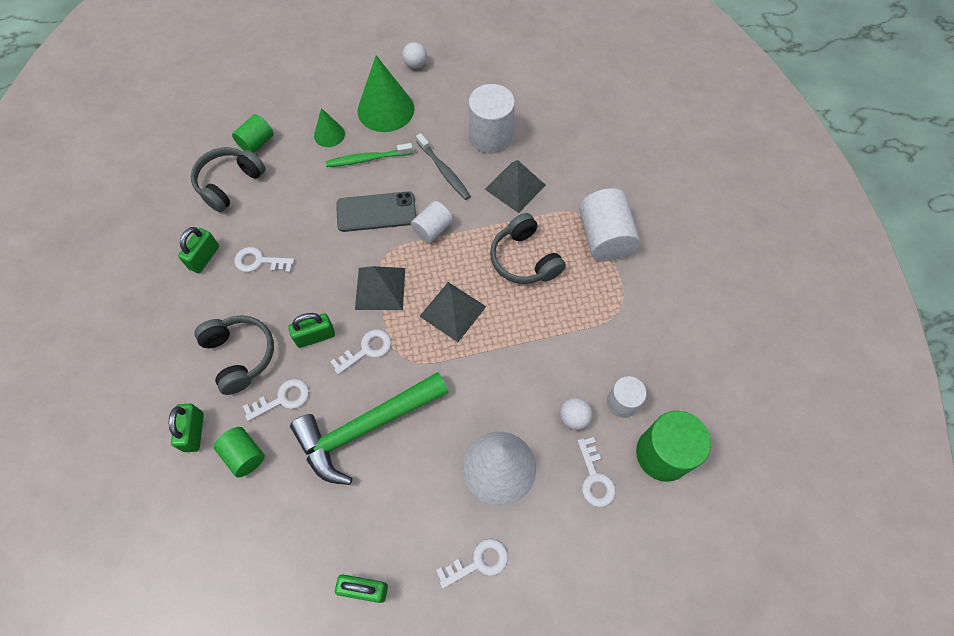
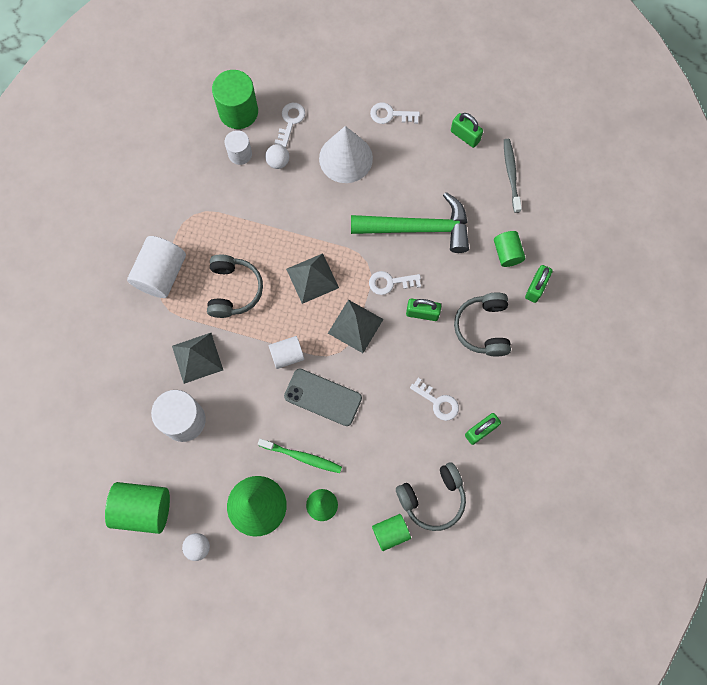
camera: 150 degrees left, 10 degrees up
white key [243,379,309,421] -> none
grey toothbrush [416,133,471,200] -> grey toothbrush moved to [504,139,522,213]
none -> green cylinder [105,482,170,534]

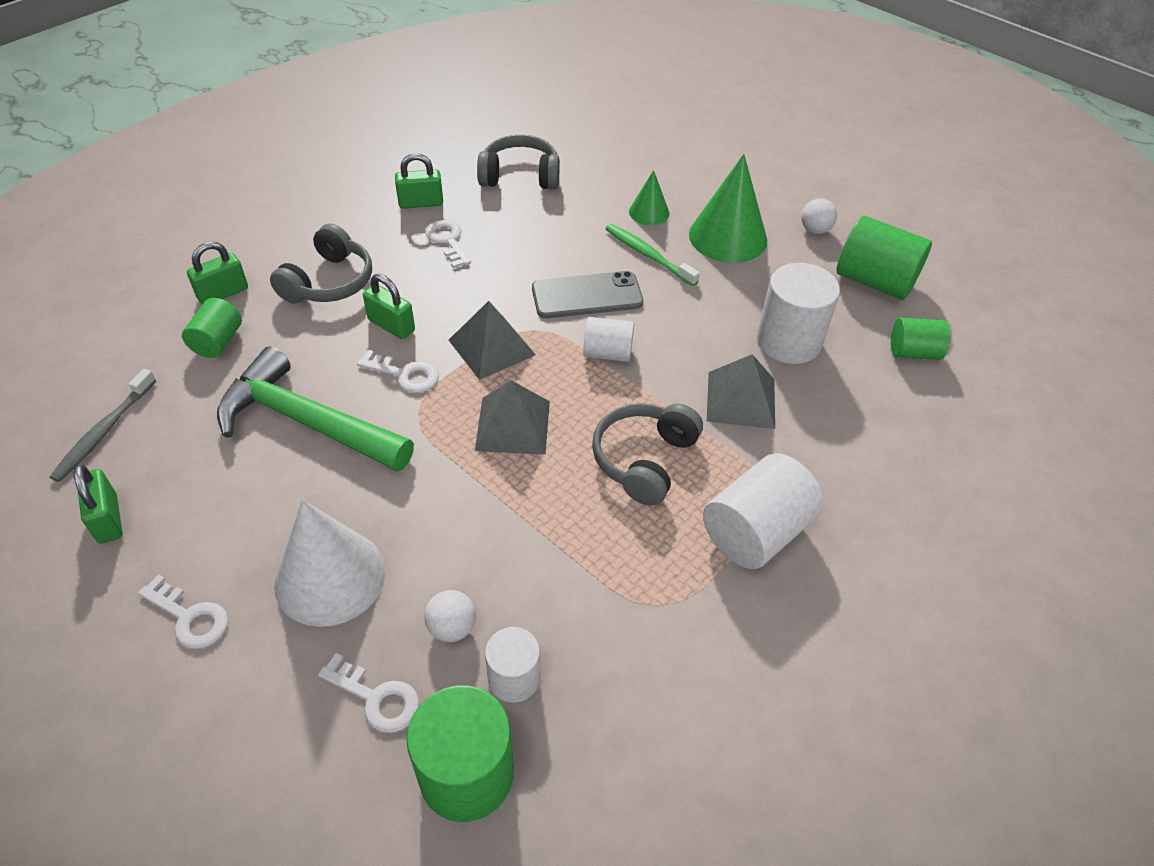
camera: 155 degrees left, 25 degrees down
white key [274,103,305,147] -> white key turned 105 degrees counterclockwise [318,653,419,733]
grey phone [284,369,362,426] -> grey phone turned 60 degrees counterclockwise [532,271,643,318]
green cylinder [372,514,411,551] -> green cylinder moved to [891,317,950,360]

